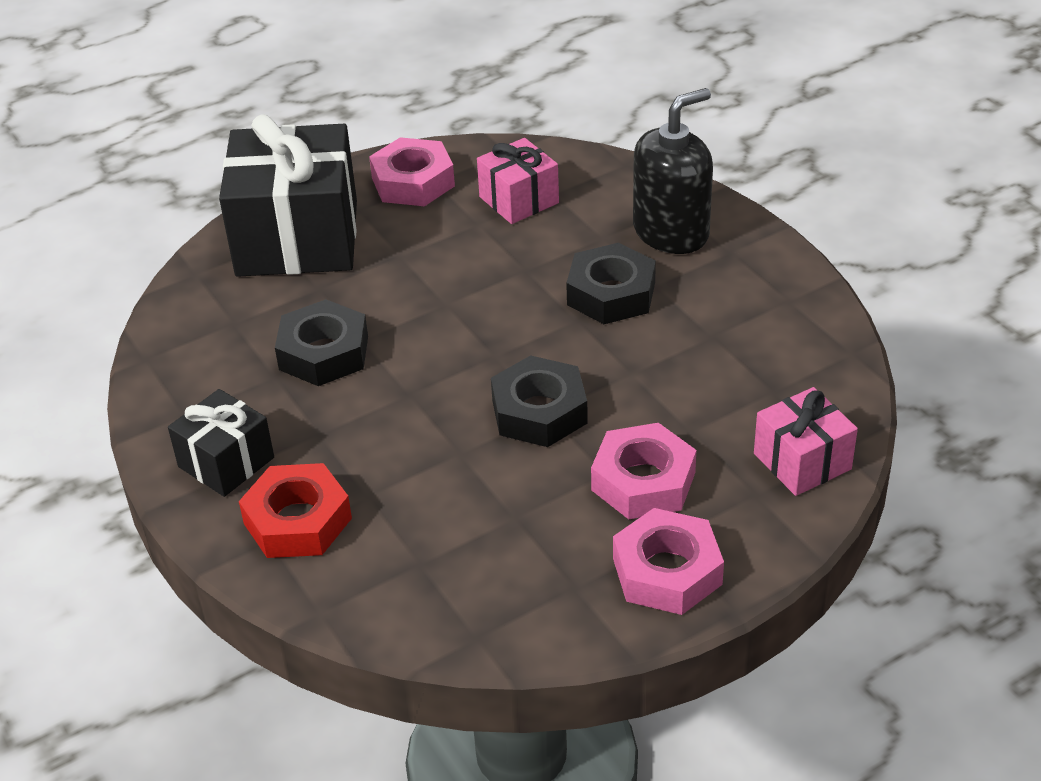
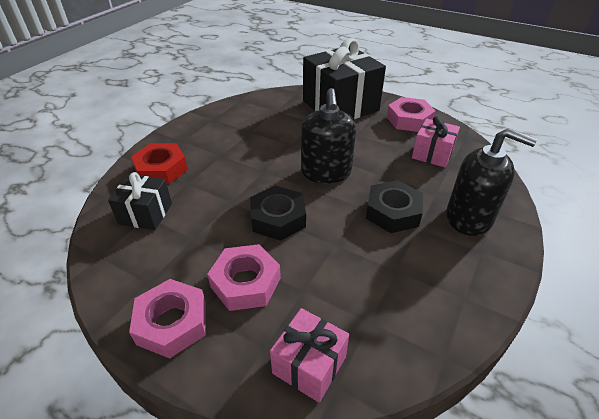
camera: 60 degrees right, 0 degrees up
black gift [168,389,274,497] -> black gift moved to [108,172,172,230]
black nut [275,299,368,386] -> none
none -> black soap dispenser [301,88,356,184]

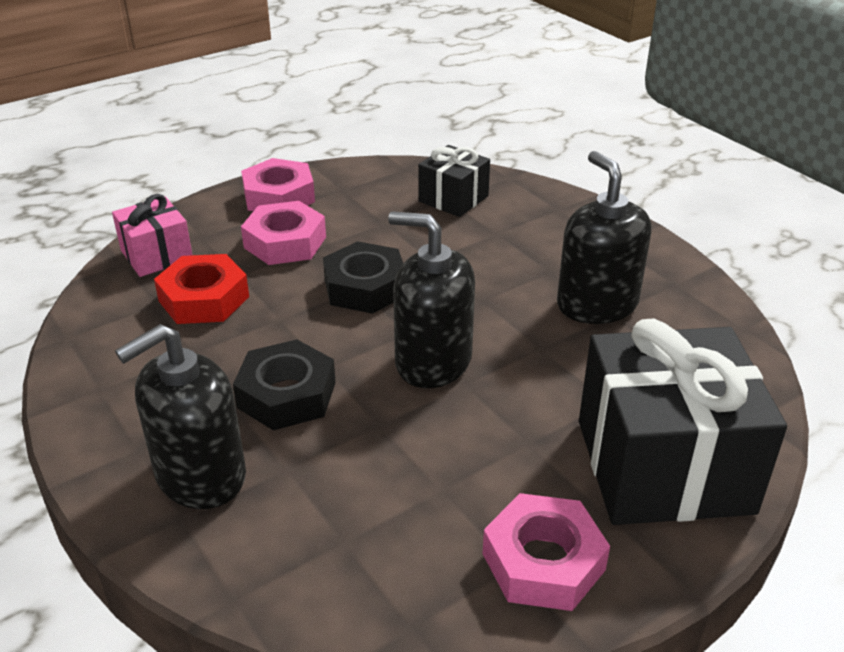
camera: 115 degrees right, 5 degrees down
red nut [131,143,188,184] -> red nut moved to [154,254,249,324]
pink gift [412,116,460,167] -> none
none -> black soap dispenser [557,151,652,324]

